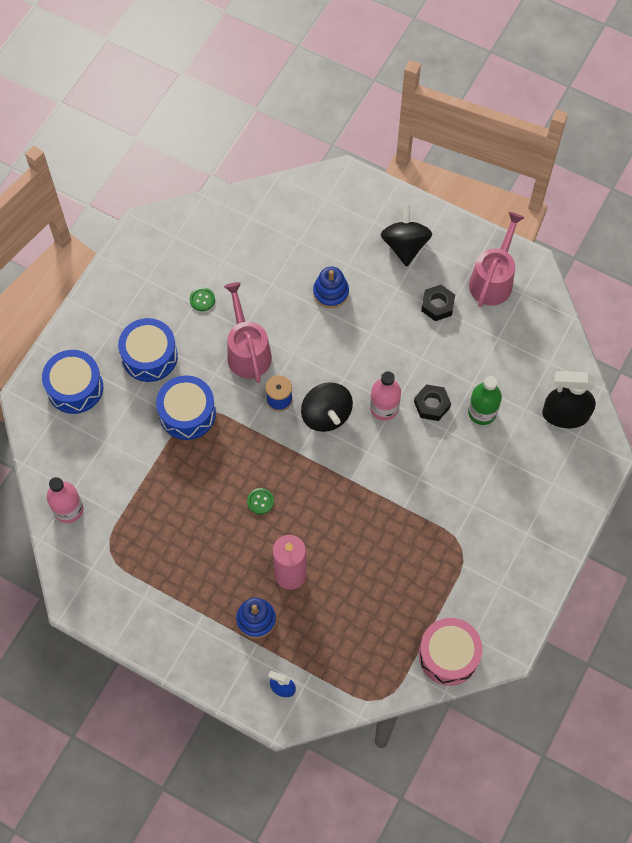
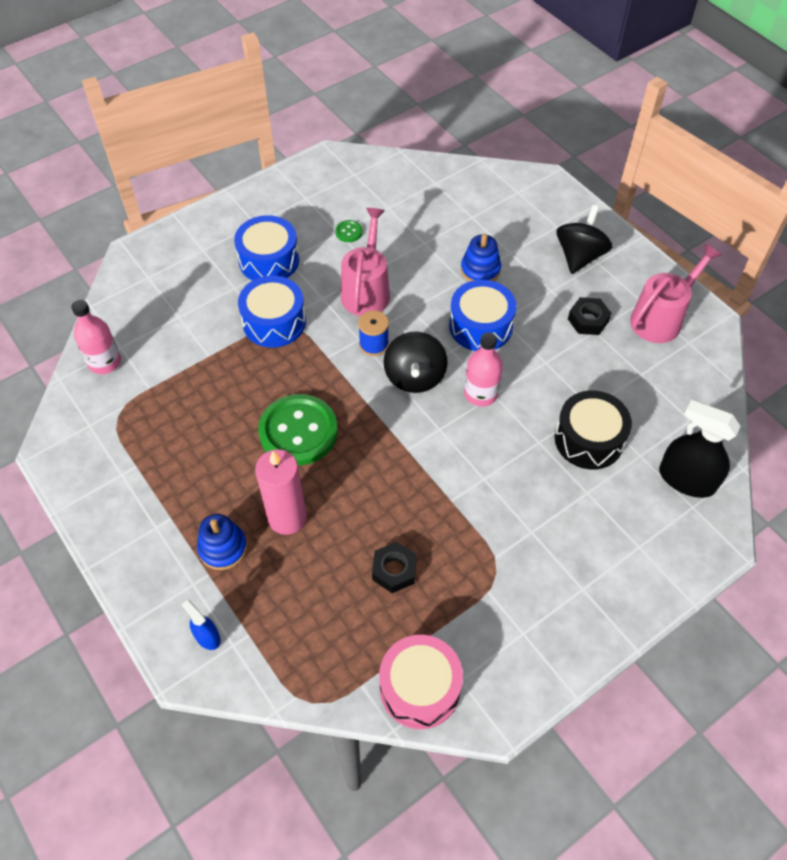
camera: 25 degrees right, 10 degrees down
blue drum [42,350,103,414] -> blue drum moved to [449,280,516,351]
green button [247,488,274,514] -> green button [258,394,338,466], size x2.47
black nut [414,384,451,421] -> black nut moved to [372,542,417,593]
green bottle [468,376,502,425] -> black drum [555,390,632,470]

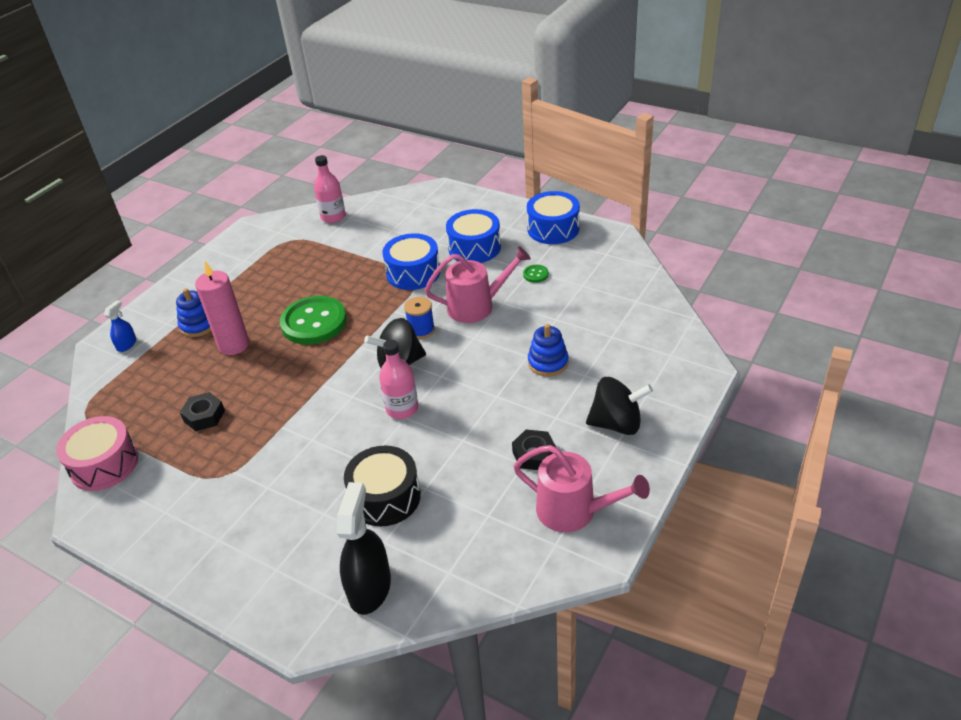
camera: 70 degrees right, 15 degrees down
blue drum [449,280,516,351] -> blue drum moved to [527,191,580,244]

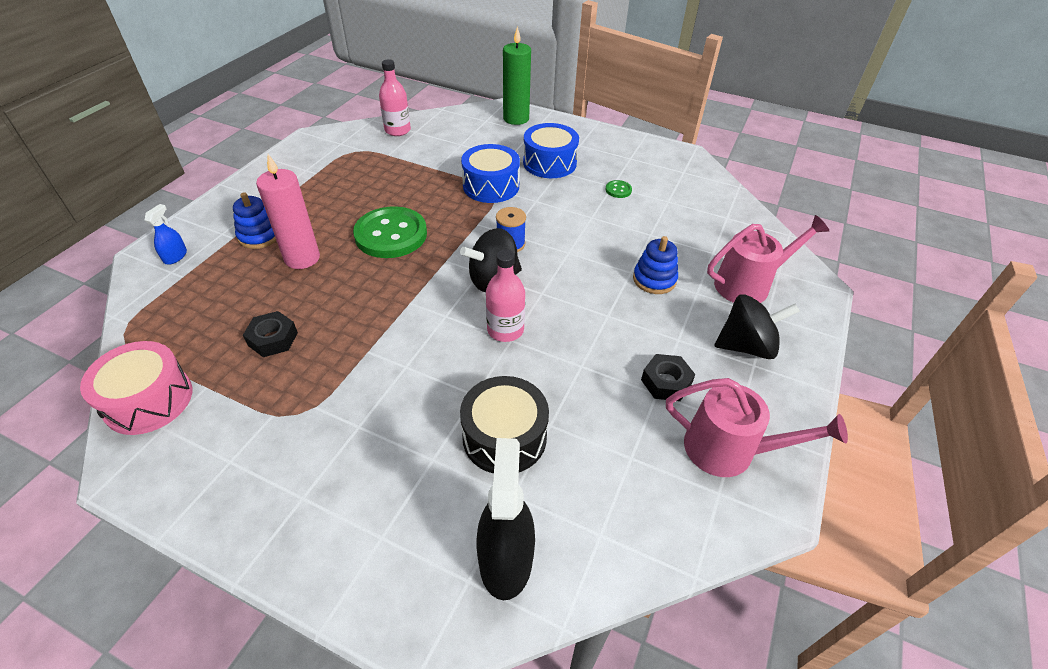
camera: 10 degrees left, 5 degrees up
pink watering can [425,246,531,323] -> pink watering can moved to [707,215,829,303]
blue drum [527,191,580,244] -> none
none -> green candle [503,26,531,125]

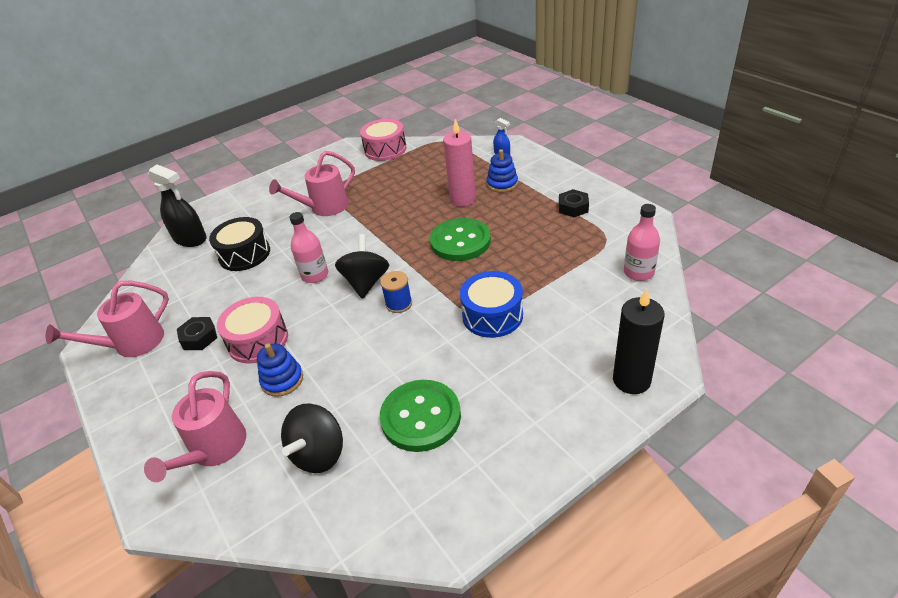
camera: 125 degrees right, 5 degrees down
black nut [243,311,298,357] -> black nut moved to [559,189,589,217]
green candle [503,26,531,125] -> black candle [613,288,664,394]
blue drum [523,123,579,178] -> none
green button [606,180,632,198] -> green button [380,380,461,452], size x2.47
black spinning top [715,294,800,359] -> black spinning top moved to [281,403,343,473]
none -> pink drum [217,297,288,364]
none -> pink watering can [269,151,355,216]

